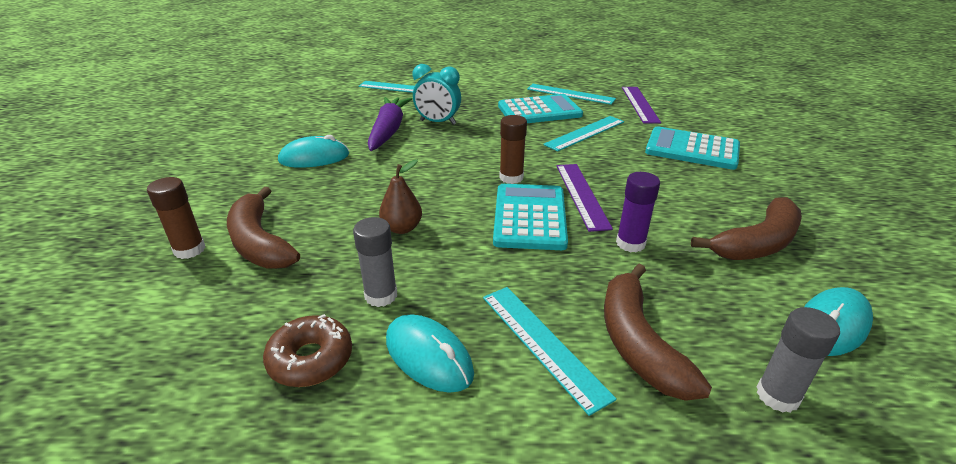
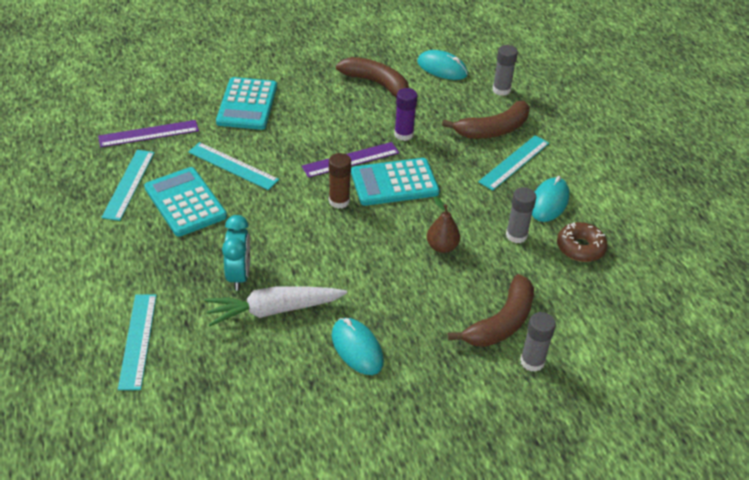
camera: 110 degrees left, 10 degrees up
brown glue stick [147,177,206,259] -> grey glue stick [520,312,556,372]
purple carrot [368,97,412,151] -> white carrot [205,286,347,326]

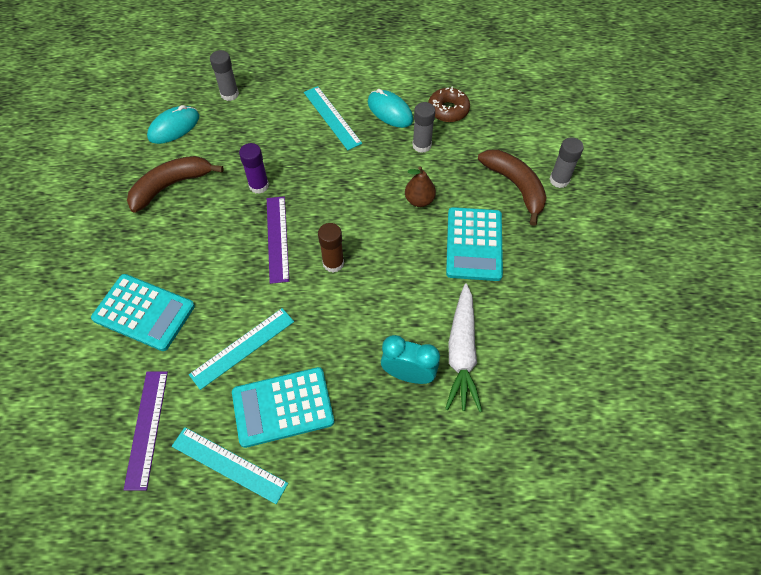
camera: 70 degrees left, 15 degrees up
turquoise ruler [118,294,157,390] -> none
turquoise mouse [332,318,384,375] -> none
turquoise calculator [351,158,440,206] -> turquoise calculator moved to [446,207,503,281]
brown banana [442,101,530,139] -> none

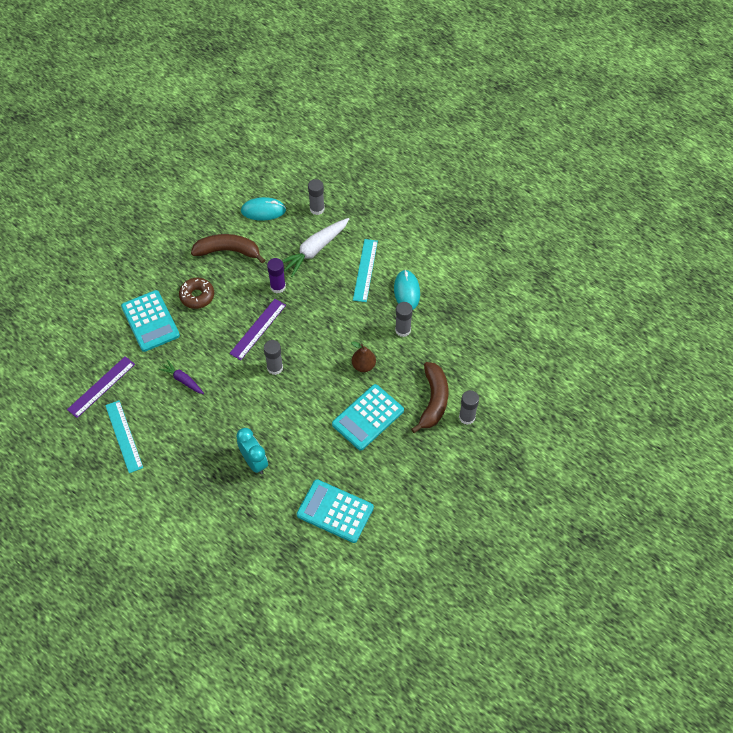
camera: 40 degrees right, 0 degrees up
turquoise ruler [189,308,294,390] -> purple carrot [159,360,204,394]
turquoise calculator [232,367,334,448] -> turquoise calculator moved to [297,479,374,543]
brown glue stick [318,223,344,273] -> grey glue stick [264,340,283,375]
brown donut [428,87,470,122] -> brown donut moved to [179,278,214,309]
white carrot [445,283,482,412] -> white carrot moved to [282,218,349,277]

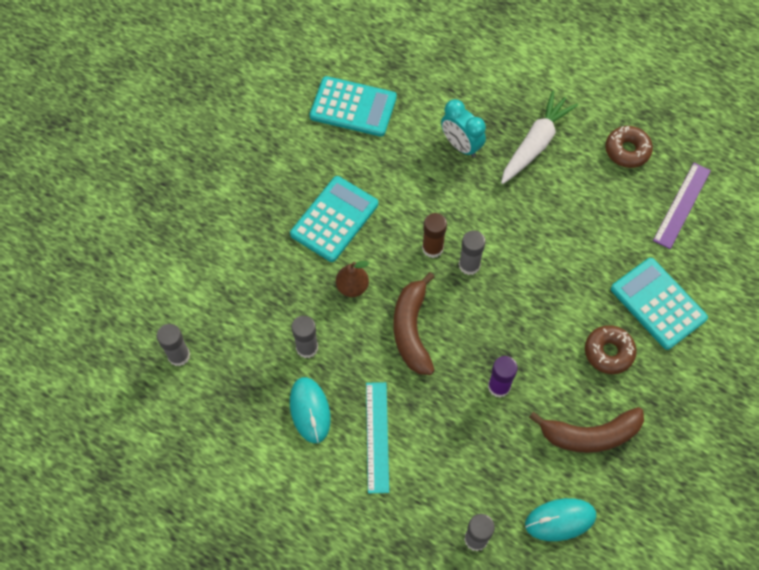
camera: 170 degrees right, 5 degrees up
turquoise ruler [105,400,143,473] -> brown donut [605,126,653,168]
purple carrot [159,360,204,394] -> none
purple ruler [229,299,286,360] -> none
white carrot [282,218,349,277] -> white carrot moved to [501,91,578,184]
brown banana [411,362,448,433] -> brown banana moved to [394,272,435,375]
grey glue stick [459,390,479,425] -> grey glue stick moved to [157,324,190,366]
none -> brown glue stick [422,213,447,258]

